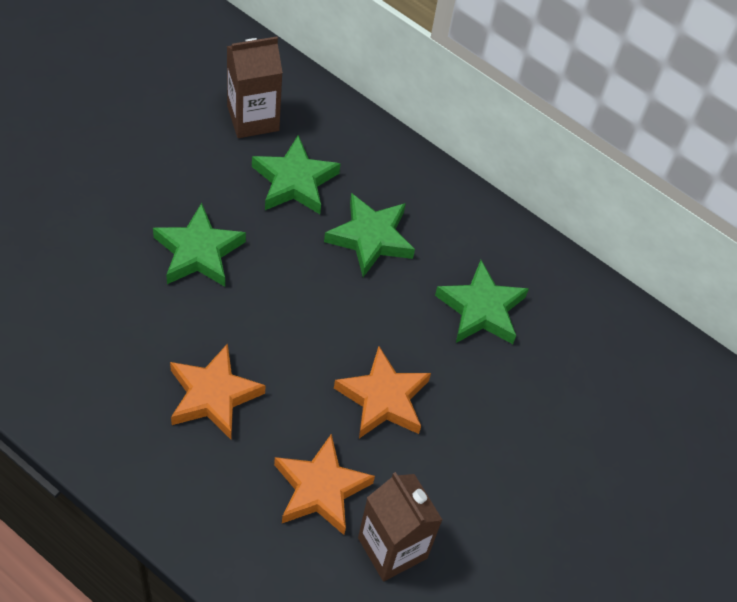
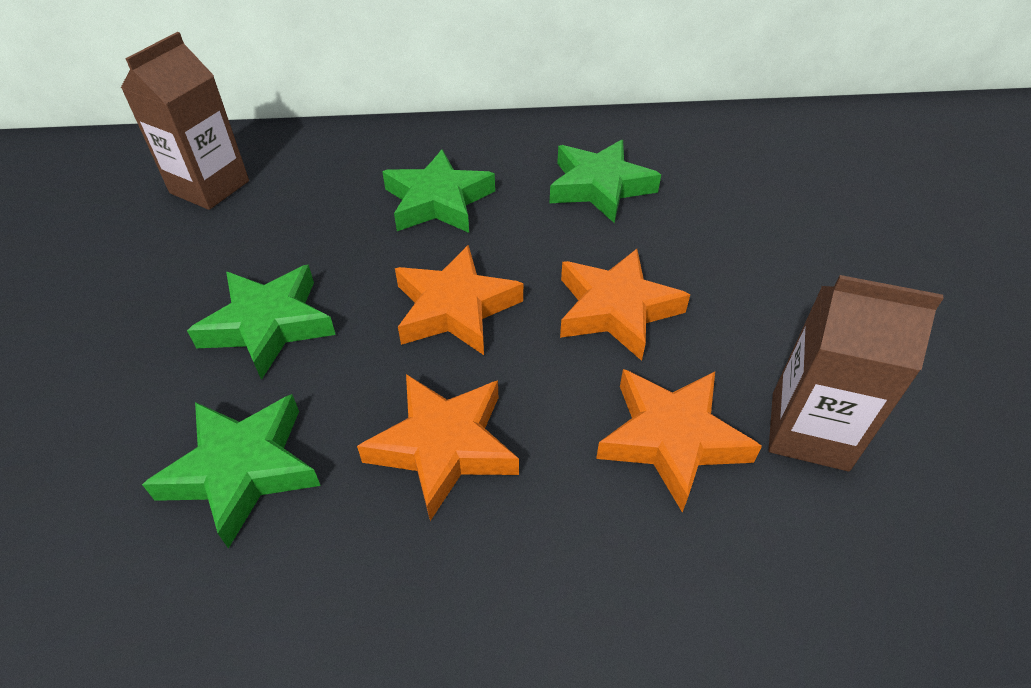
camera: 35 degrees left, 10 degrees down
green star [252,135,341,214] -> green star moved to [142,394,321,549]
none -> orange star [395,245,523,355]

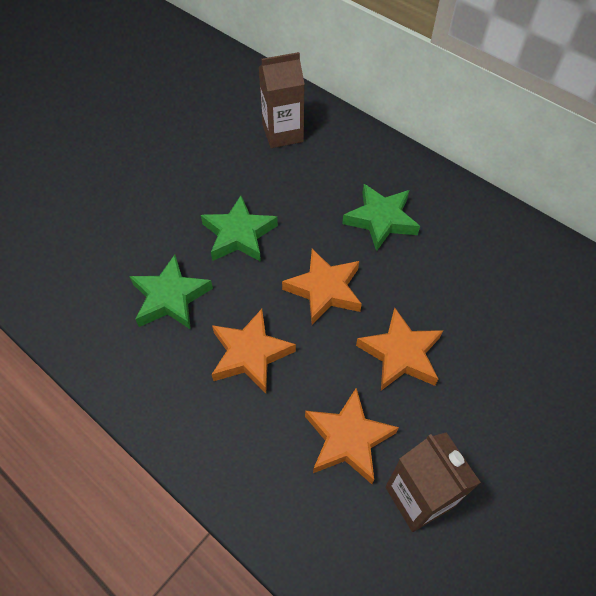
camera: 45 degrees right, 10 degrees up
green star [550,140,661,223] -> none

